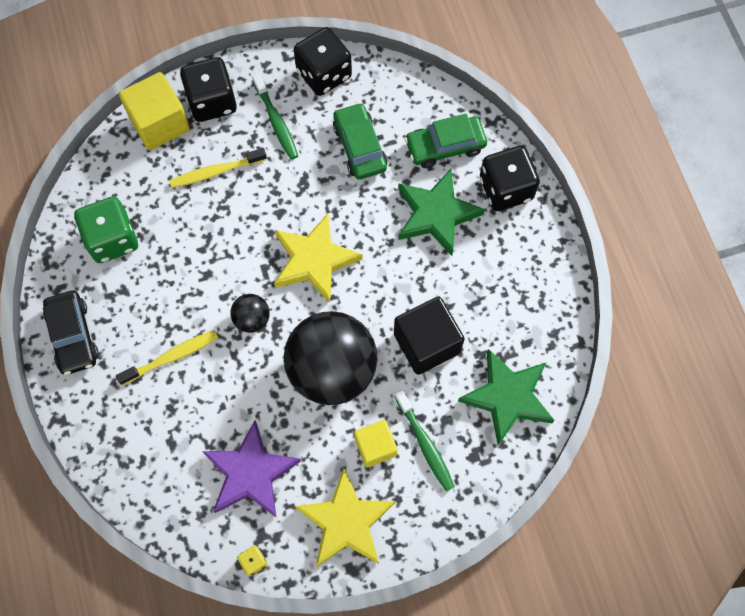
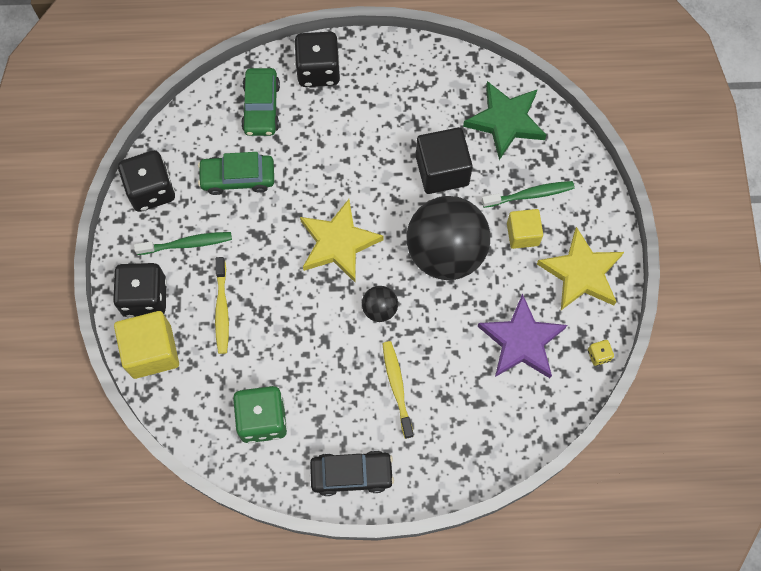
camera: 75 degrees left, 0 degrees up
green star [398,169,485,256] -> none

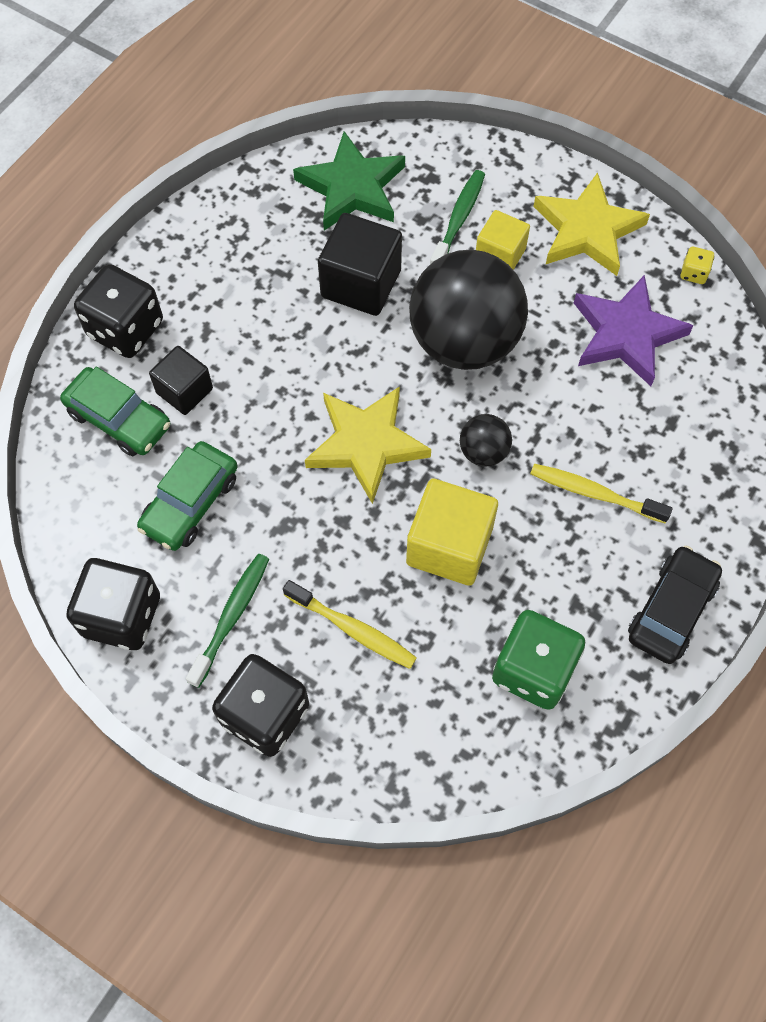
camera: 55 degrees left, 5 degrees down
yellow cube [114,311,179,379] -> yellow cube moved to [406,479,498,586]
none -> black cube [149,346,213,415]

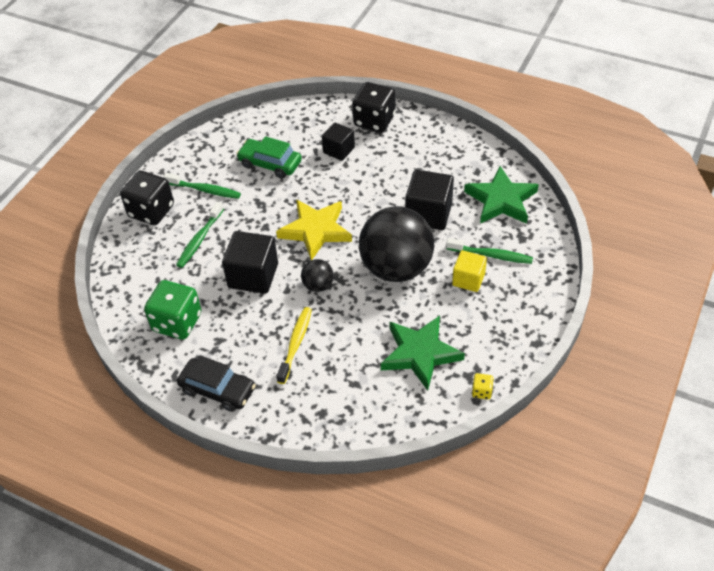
camera: 85 degrees right, 15 degrees down
green car [60,367,170,456] -> none
black dice [66,558,160,650] -> none
yellow toothbrush [283,580,417,669] -> green toothbrush [176,202,224,268]
yellow cube [406,479,498,586] -> black cube [222,231,278,294]
yellow star [533,172,650,276] -> none
purple star [574,275,694,386] -> green star [381,316,465,391]

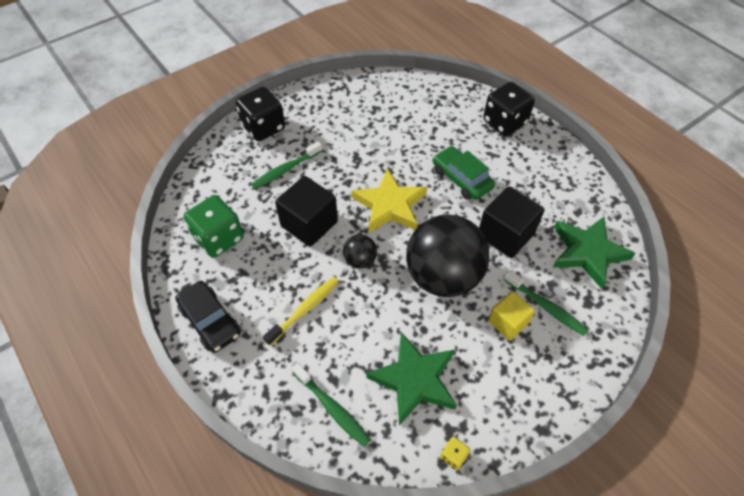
camera: 25 degrees right, 5 degrees up
green toothbrush [164,173,241,199] -> green toothbrush moved to [292,363,371,447]
green car [236,136,302,179] -> green car moved to [433,146,495,200]
black cube [322,122,355,161] -> none

